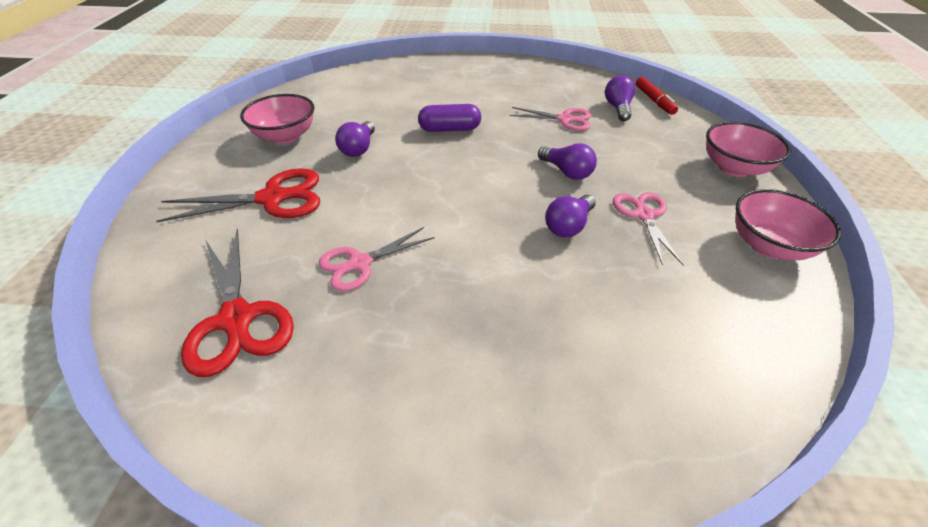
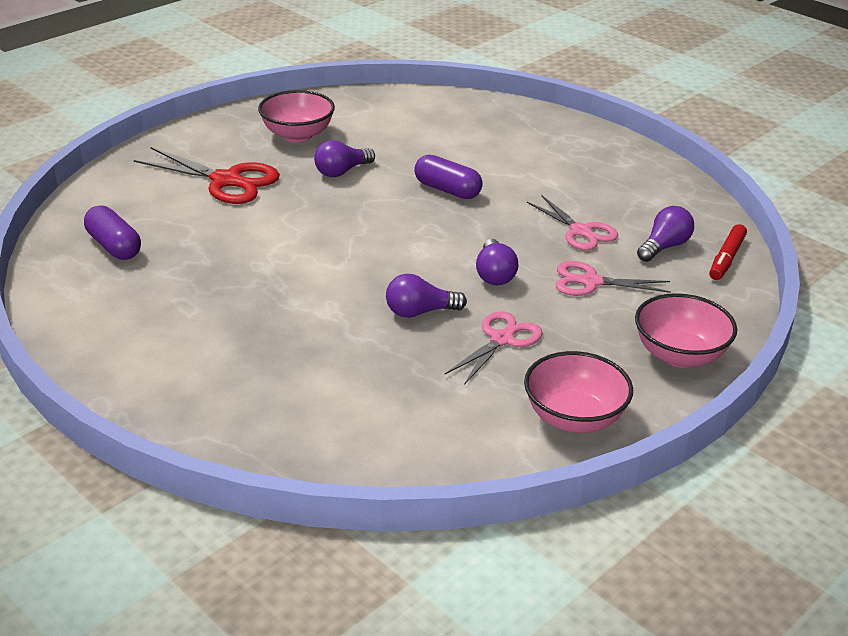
camera: 40 degrees right, 10 degrees down
red scissors [181,229,294,377] -> purple capsule [84,206,141,260]
pink scissors [319,227,434,291] -> pink scissors moved to [556,261,671,296]

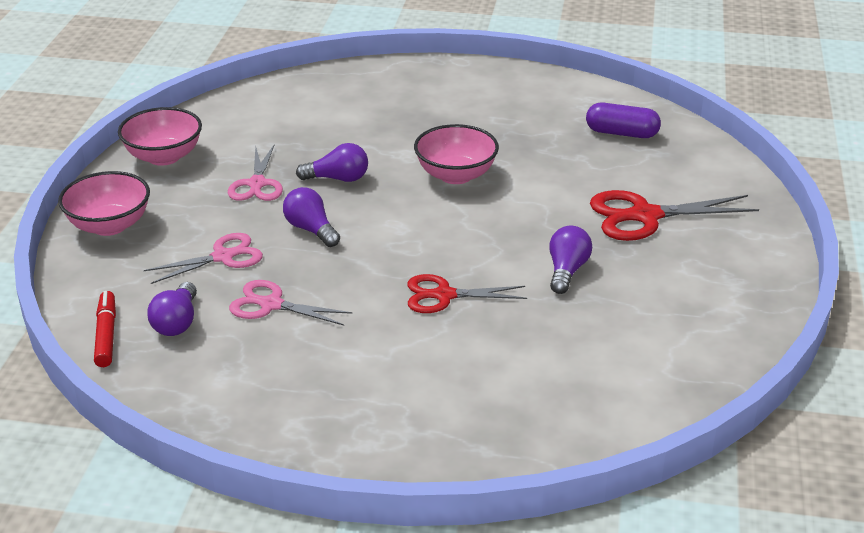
camera: 145 degrees right, 0 degrees up
pink bowl [258,90,335,142] -> pink bowl moved to [414,124,499,184]
purple light bulb [386,274,467,318] -> purple light bulb turned 45 degrees clockwise [296,143,368,182]
purple capsule [414,155,483,199] -> red scissors [407,274,527,313]

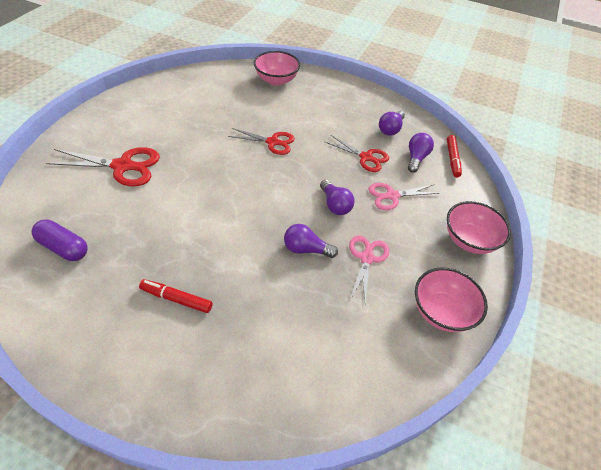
camera: 170 degrees left, 15 degrees up
pink scissors [229,280,353,326] -> red scissors [325,135,389,172]
pink bowl [414,124,499,184] -> pink bowl moved to [254,51,300,86]
purple light bulb [549,225,592,294] -> purple light bulb moved to [379,111,405,136]
none -> red marker [139,279,213,313]

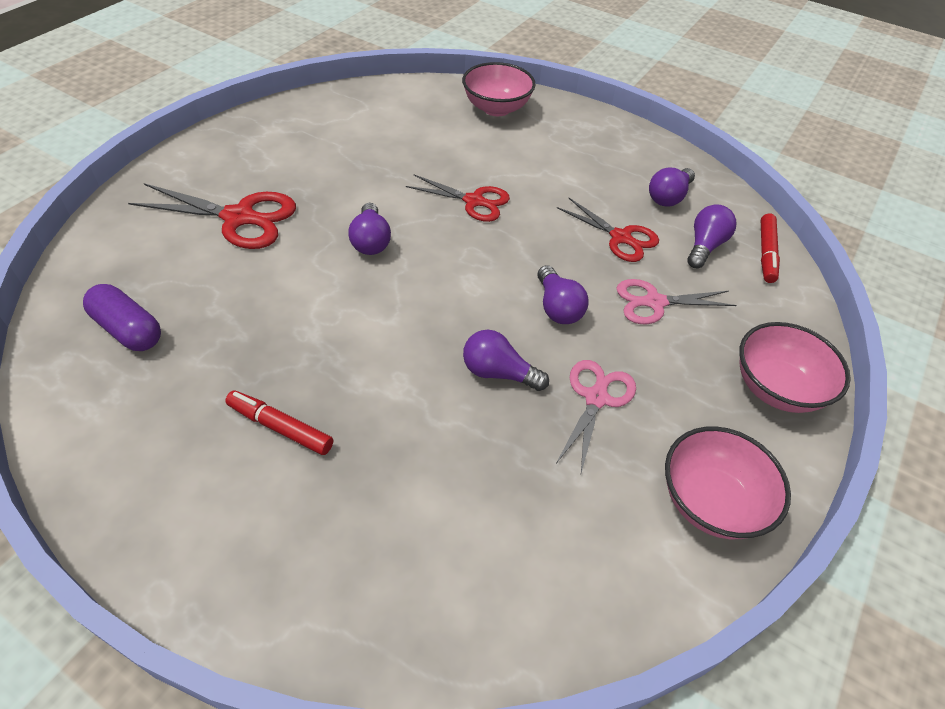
camera: 10 degrees right, 0 degrees up
none -> purple light bulb [349,203,391,255]

